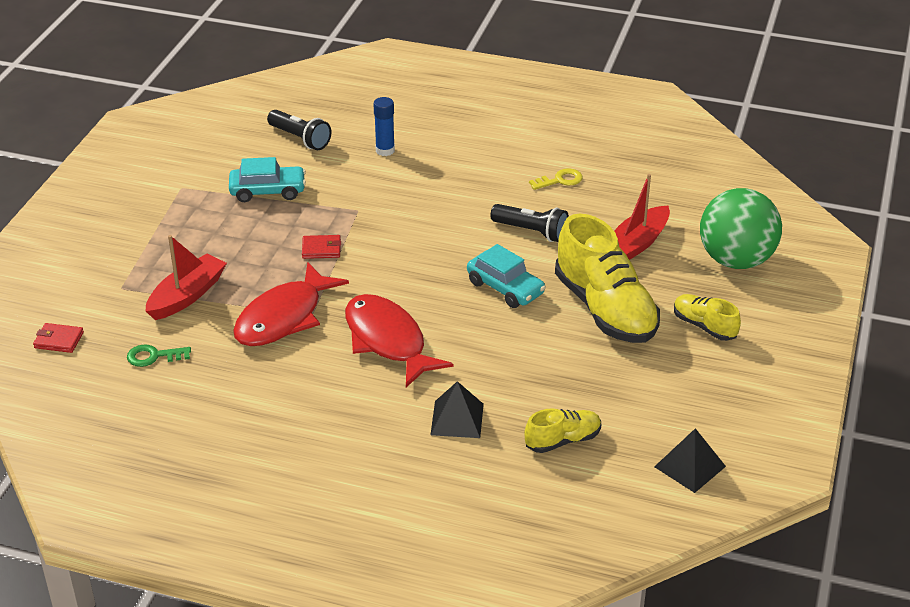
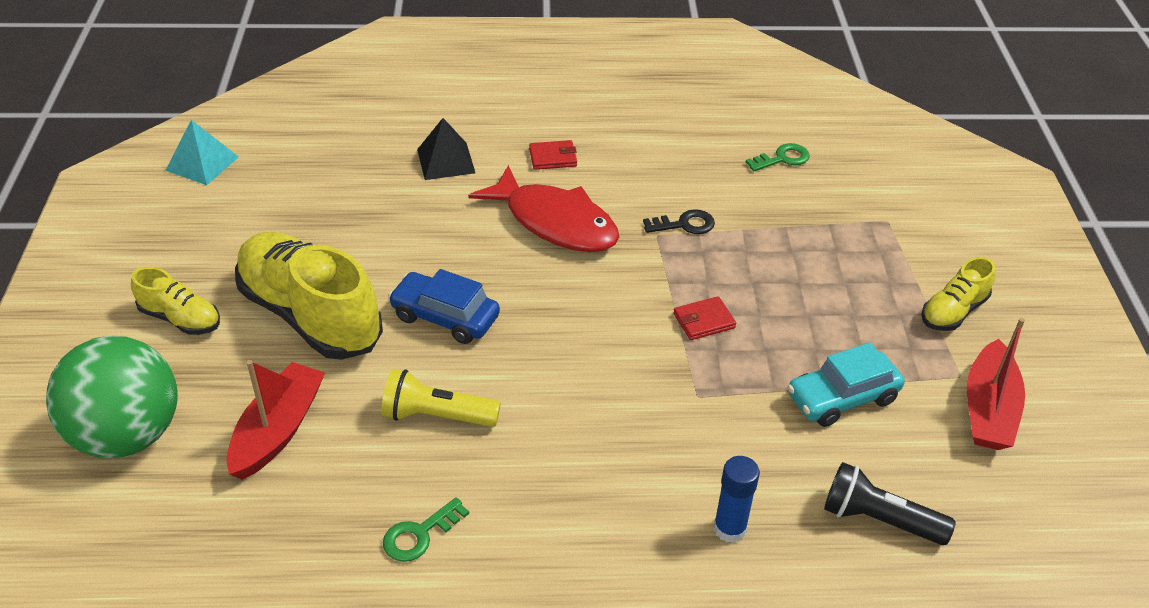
camera: 160 degrees right, 5 degrees up
red wallet [33,323,84,353] -> red wallet moved to [529,140,577,170]
red boat [145,235,227,320] -> red boat moved to [967,318,1025,450]
red fish [233,262,349,346] -> black key [643,209,715,234]
turquoise car [467,244,546,308] -> blue car [388,269,500,344]
black flashlight [490,204,569,242] -> yellow flashlight [381,369,501,427]
yellow shoe [525,408,601,453] -> yellow shoe moved to [921,257,995,331]
yellow key [529,168,583,190] -> green key [383,497,469,562]
black pyramid [654,428,726,493] -> turquoise pyramid [165,120,239,185]

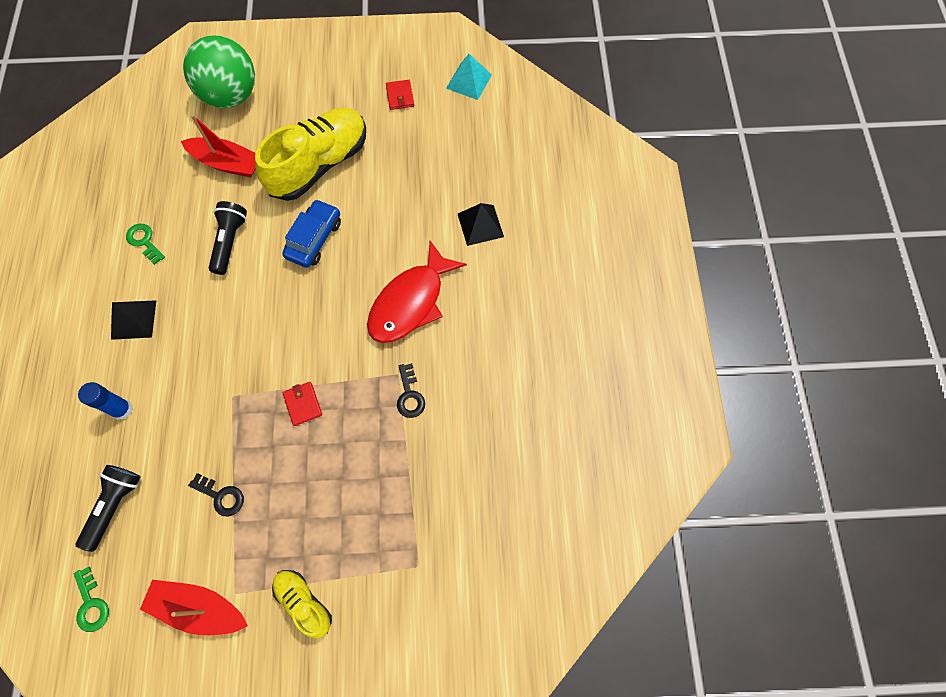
camera: 90 degrees right, 25 degrees up
yellow shoe [131,267,220,335] -> none
yellow flashlight [381,369,501,427] -> black flashlight [209,201,247,275]
red wallet [529,140,577,170] -> red wallet moved to [386,80,414,110]
green key [746,143,810,171] -> green key moved to [74,567,109,632]
turquoise car [787,342,904,427] -> black key [188,473,244,517]
none -> black pyramid [111,300,156,340]

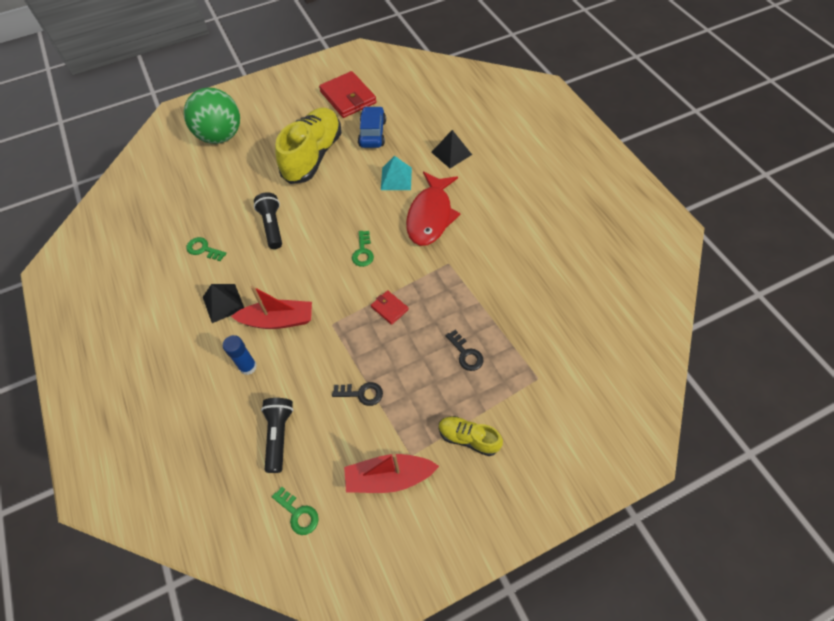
camera: 20 degrees left, 10 degrees down
red boat [181,114,256,177] -> red boat moved to [231,286,312,329]
blue car [282,199,341,268] -> blue car moved to [358,106,386,148]
red wallet [386,80,414,110] -> red wallet [319,71,377,118], size x2.06
black key [397,363,425,418] -> black key moved to [446,330,483,371]
turquoise pyramid [446,54,492,100] -> turquoise pyramid moved to [381,156,412,190]
none -> green key [352,231,374,267]

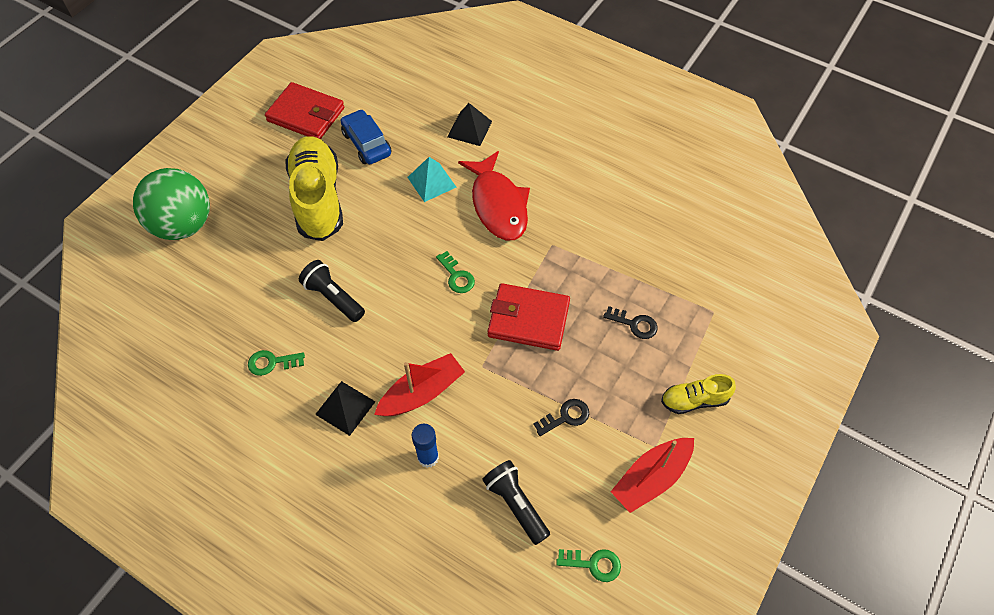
camera: 35 degrees left, 0 degrees up
red wallet [371,290,409,325] -> red wallet [488,283,570,351], size x2.06

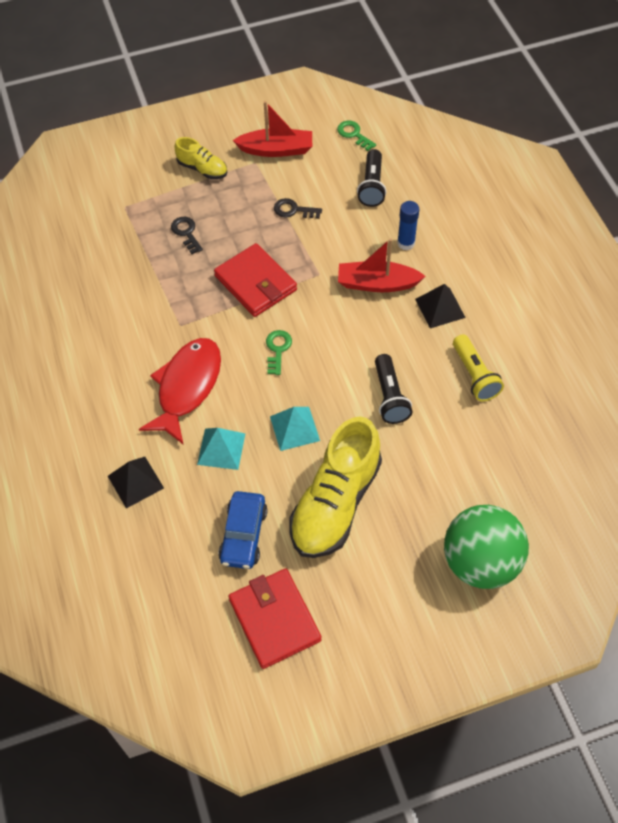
camera: 140 degrees left, 0 degrees up
green key [248,350,305,376] -> yellow flashlight [453,334,504,402]
none -> turquoise pyramid [270,407,320,451]

